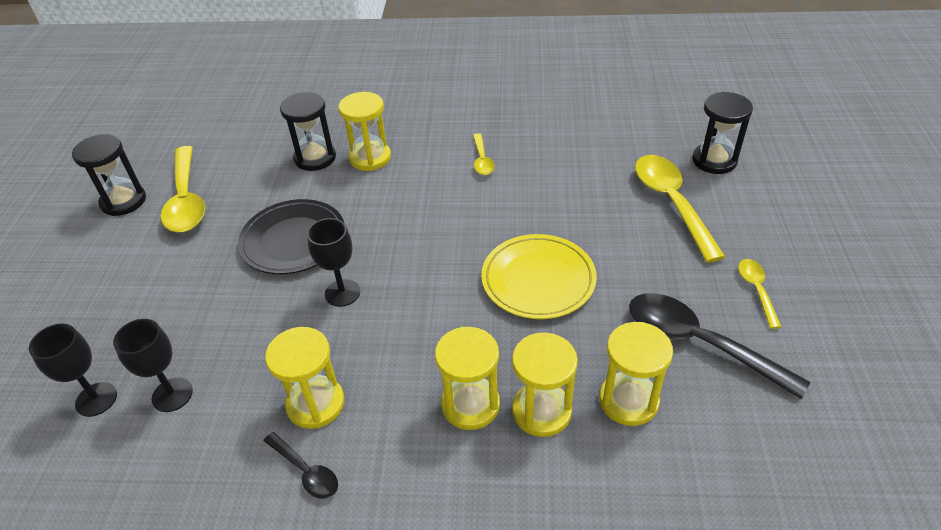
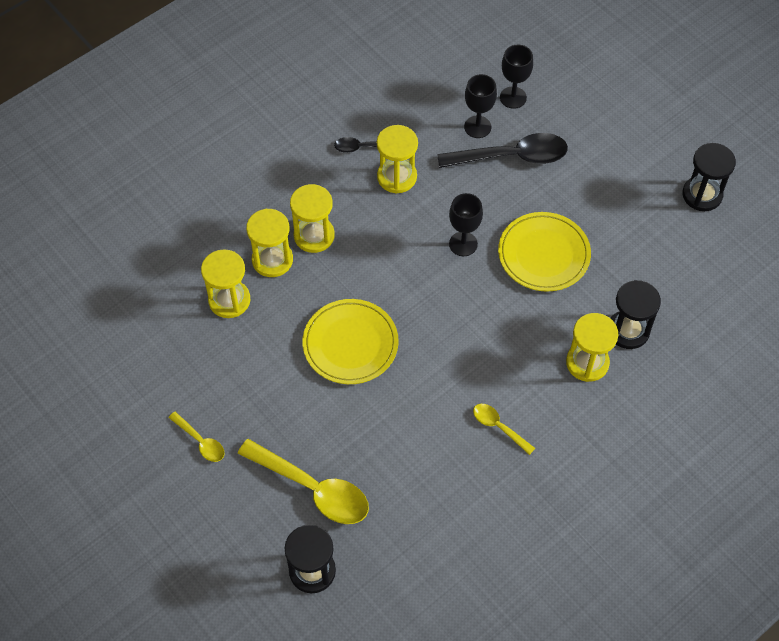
camera: 135 degrees right, 15 degrees up
yellow spoon [161,146,205,232] -> none
black plate [238,199,344,274] -> yellow plate [498,212,591,292]
black spoon [629,293,810,399] -> black spoon moved to [437,133,568,168]

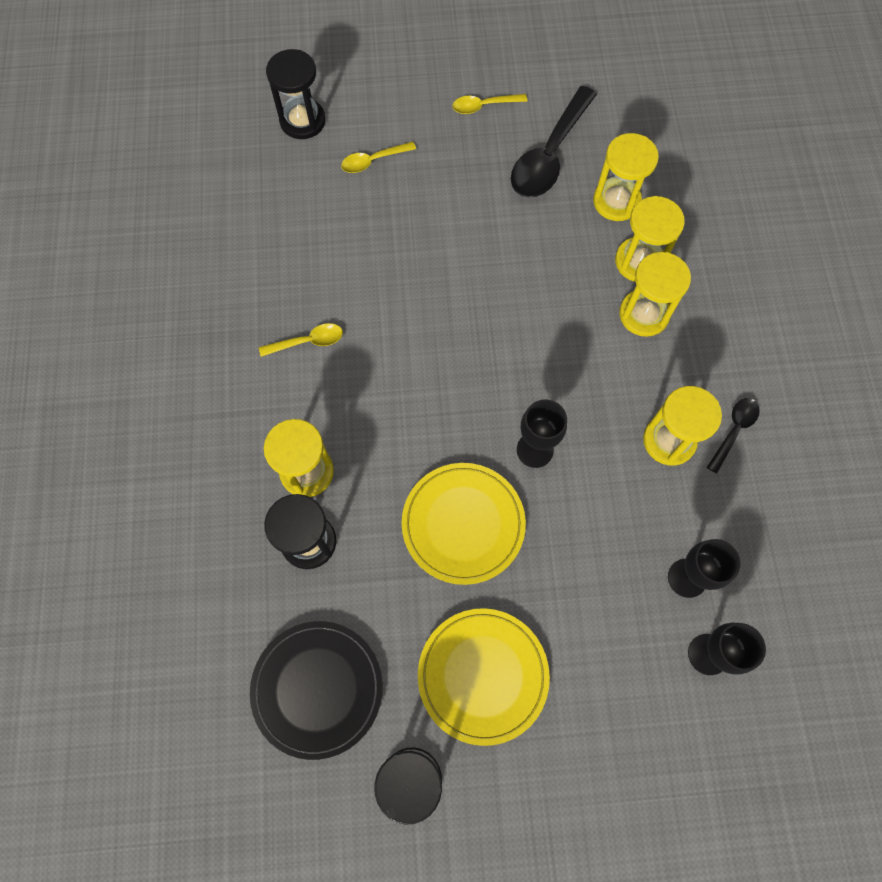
camera: 125 degrees right, 10 degrees up
yellow spoon [238,439,369,524] -> yellow spoon [341,141,416,173], size x0.51
yellow plate [302,299,399,384] -> yellow plate moved to [418,608,550,746]
black spoon [437,133,568,168] -> black spoon moved to [511,86,597,198]
none -> black plate [250,621,383,760]

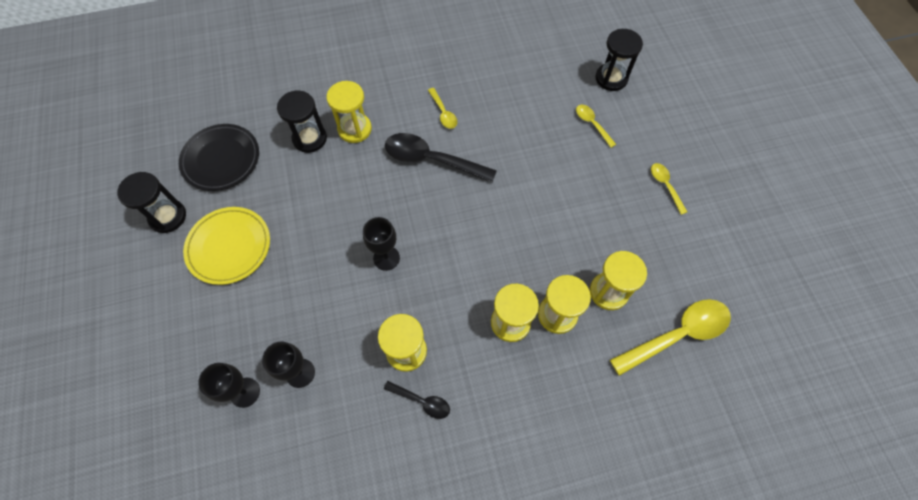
camera: 80 degrees right, 5 degrees down
yellow plate [402,463,526,585] -> none
black spoon [511,86,597,198] -> black spoon moved to [385,133,497,182]
none -> yellow spoon [610,299,731,376]

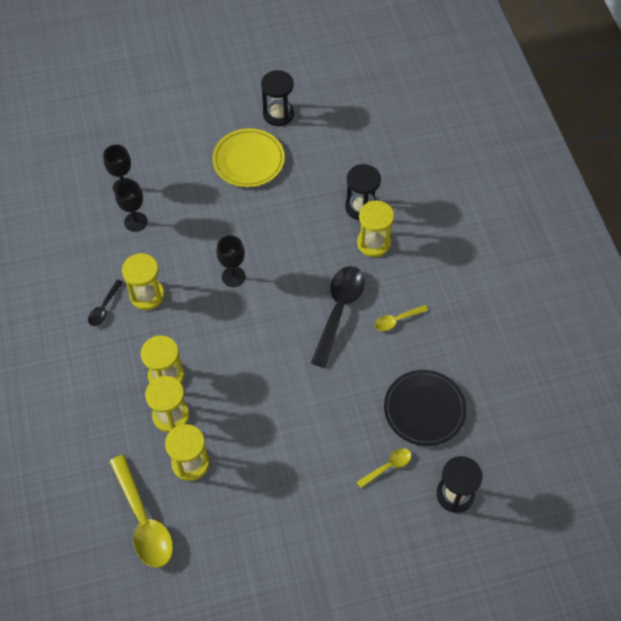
camera: 90 degrees right, 5 degrees down
black plate [179,124,259,191] -> black plate moved to [384,370,467,446]
yellow spoon [651,163,687,215] -> none

